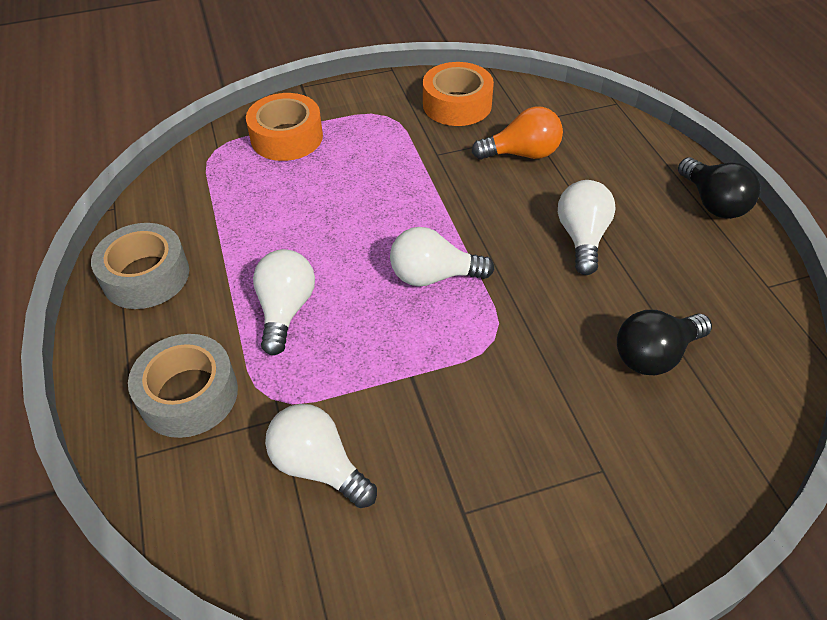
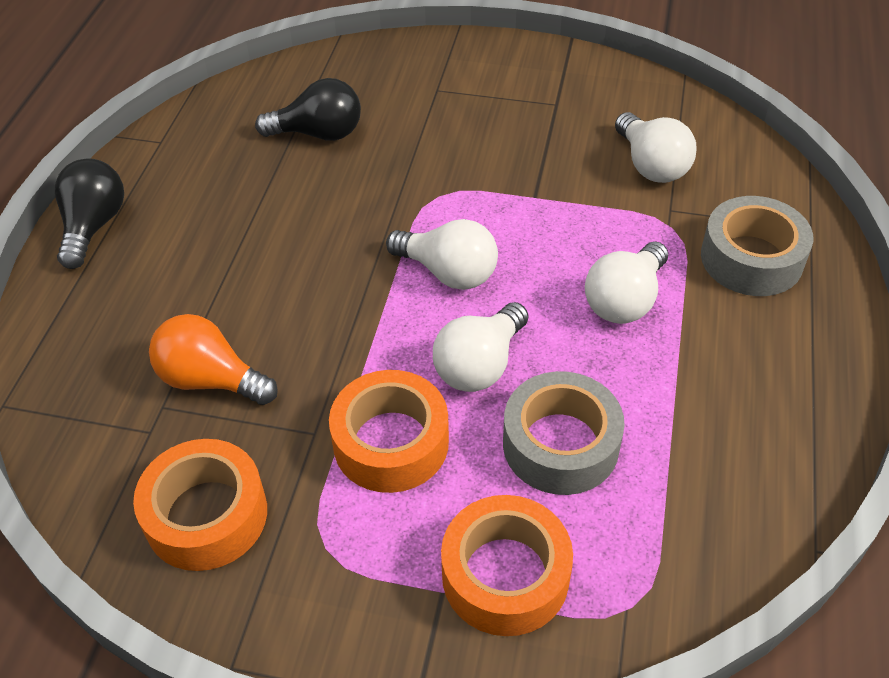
camera: 150 degrees left, 0 degrees up
grey tape [91,223,189,309] -> grey tape moved to [503,371,625,495]
white light bulb [558,180,615,275] -> white light bulb moved to [433,302,528,392]
none -> orange tape [329,370,449,493]

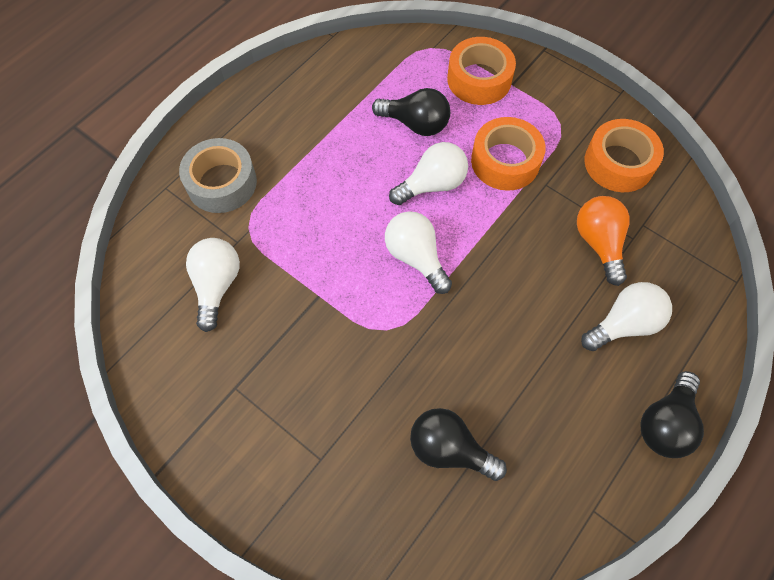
camera: 155 degrees left, 15 degrees up
orange light bulb [149,314,278,405] -> orange light bulb turned 150 degrees counterclockwise [577,196,630,286]
grey tape [503,371,625,495] -> black light bulb [372,88,450,136]
white light bulb [585,242,668,324] -> white light bulb moved to [581,282,672,351]

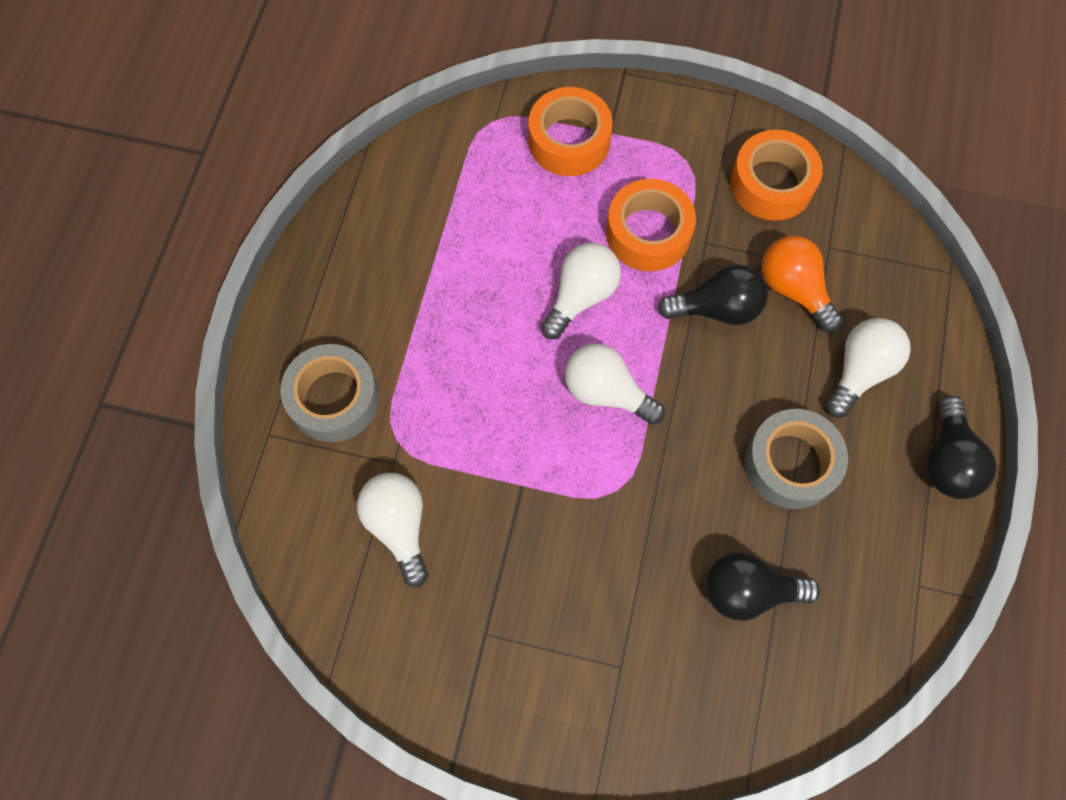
camera: 25 degrees left, 5 degrees up
black light bulb [372,88,450,136] -> black light bulb moved to [658,264,768,325]
none -> grey tape [744,409,848,509]

